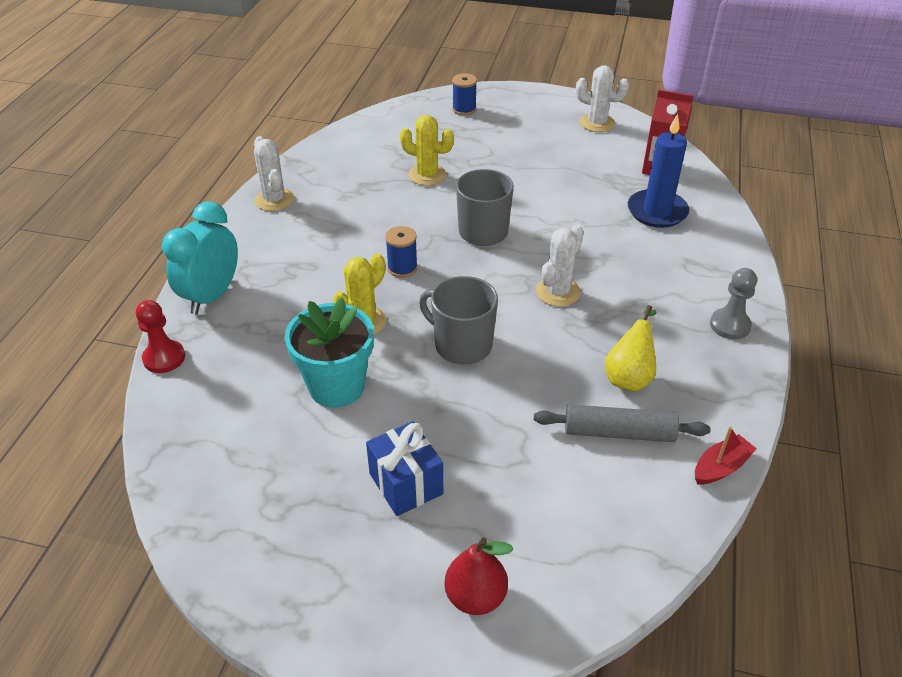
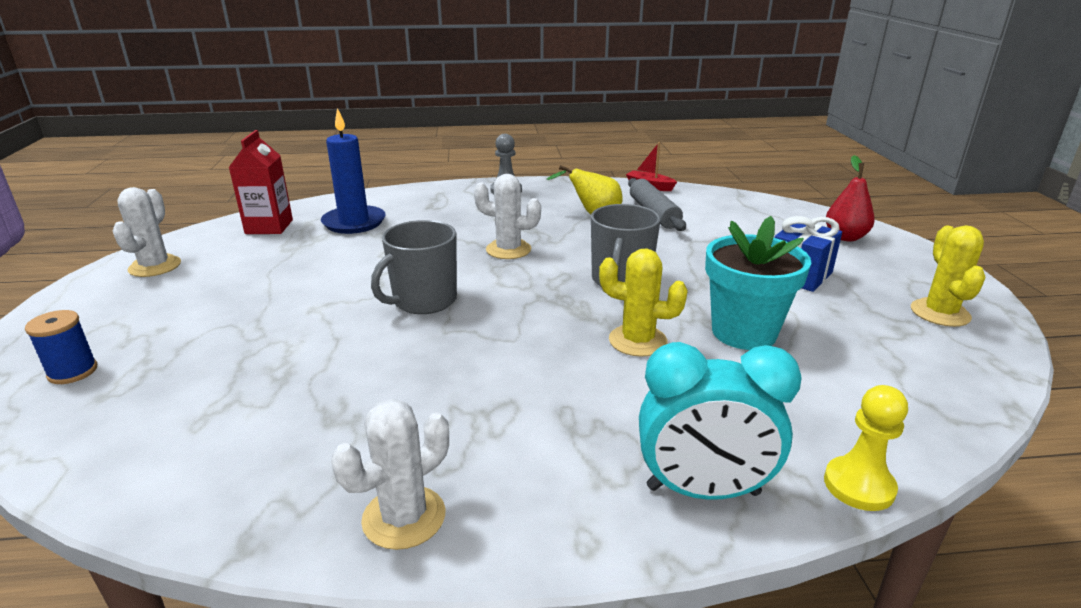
camera: 110 degrees left, 15 degrees down
red pawn [136,300,185,373] -> yellow pawn [824,385,908,511]
blue spool [385,226,418,278] -> none
yellow cactus [400,115,454,186] -> yellow cactus moved to [911,225,986,327]

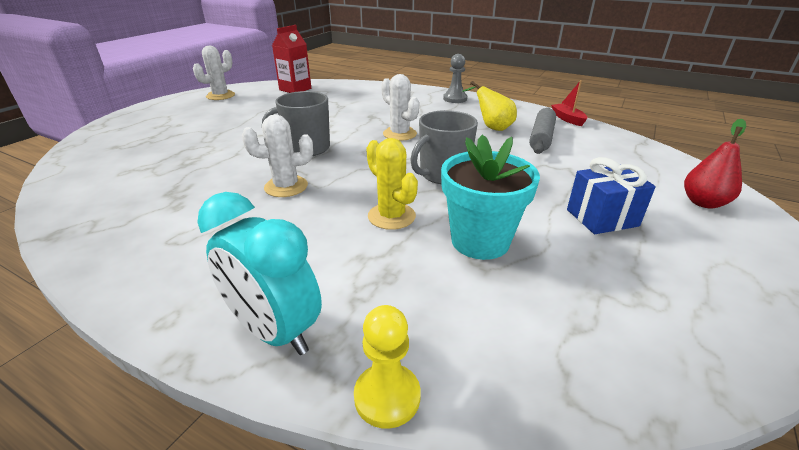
camera: 35 degrees right, 5 degrees up
blue spool [25,310,97,384] -> none
blue candle [321,108,386,234] -> none
white cactus [331,399,449,550] -> white cactus moved to [242,114,313,197]
yellow cactus [911,225,986,327] -> none

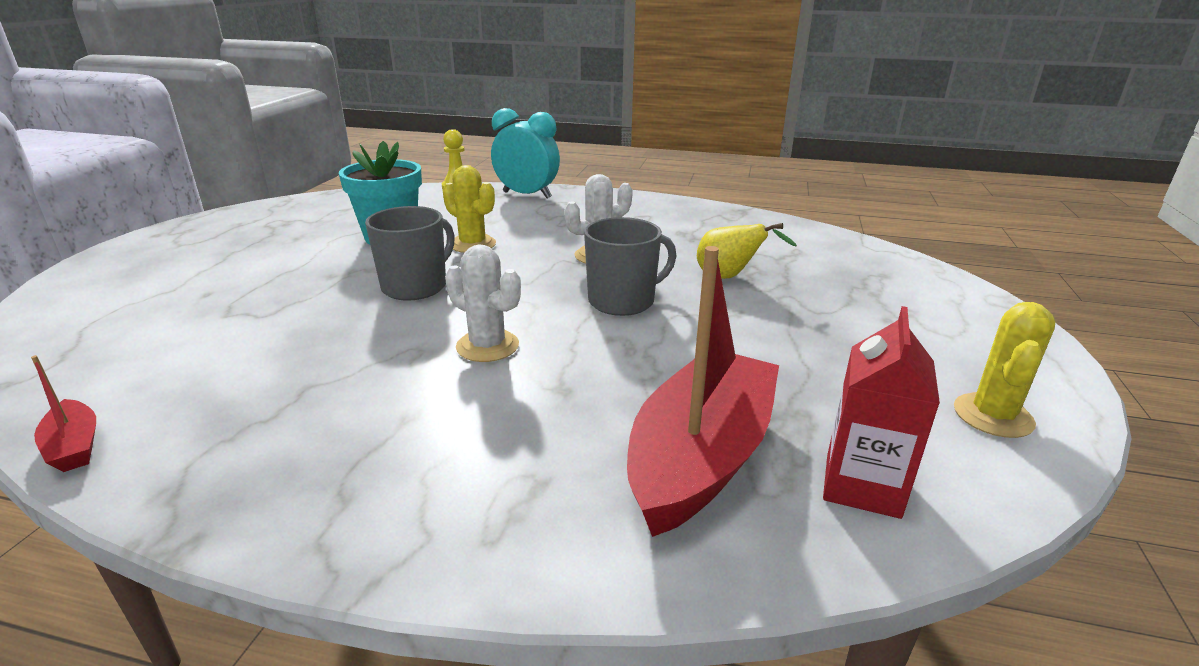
camera: 165 degrees right, 5 degrees down
white cactus [193,46,235,100] -> yellow cactus [954,302,1055,438]
grey pawn [443,54,467,103] -> none
yellow pear [462,81,517,131] -> yellow pear moved to [697,223,797,279]
grey rolling pin [529,108,556,154] -> none
blue gift [567,157,656,234] -> none
red pear [684,119,746,209] -> none
none -> red boat [627,246,779,537]

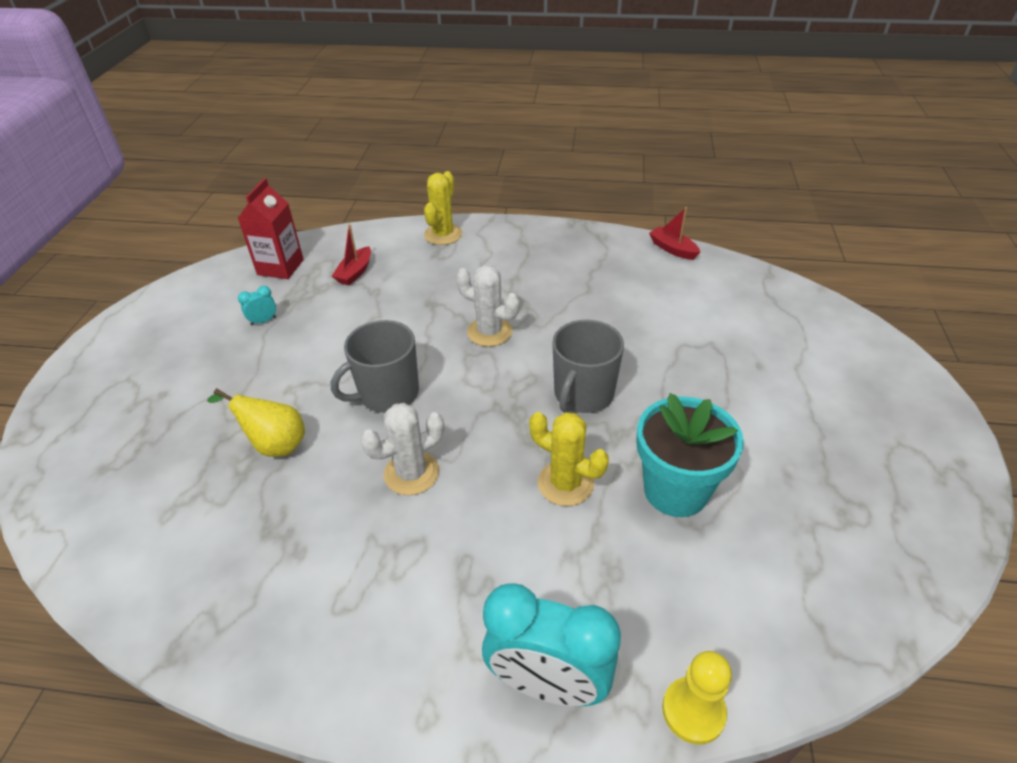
camera: 175 degrees right, 15 degrees up
red boat [627,246,779,537] -> red boat [332,224,371,285], size x0.43
yellow cactus [954,302,1055,438] -> yellow cactus moved to [424,171,462,245]
none -> turquoise clock [238,286,276,325]

